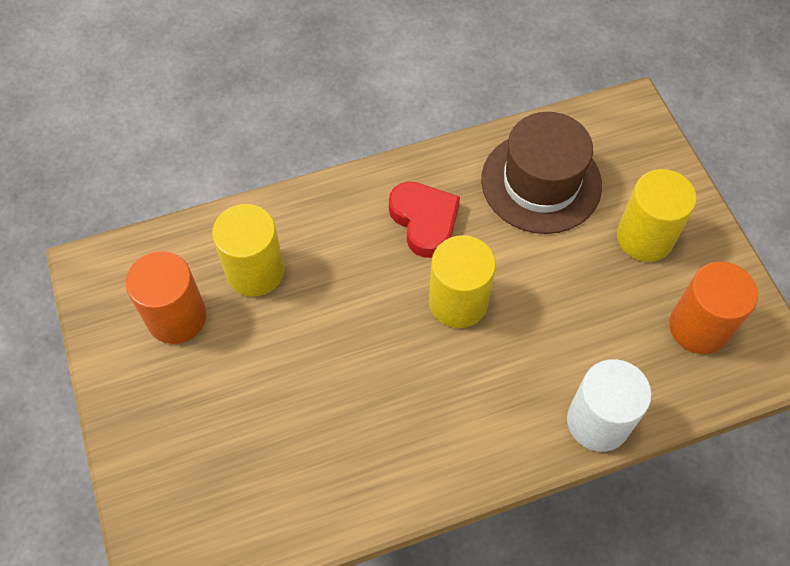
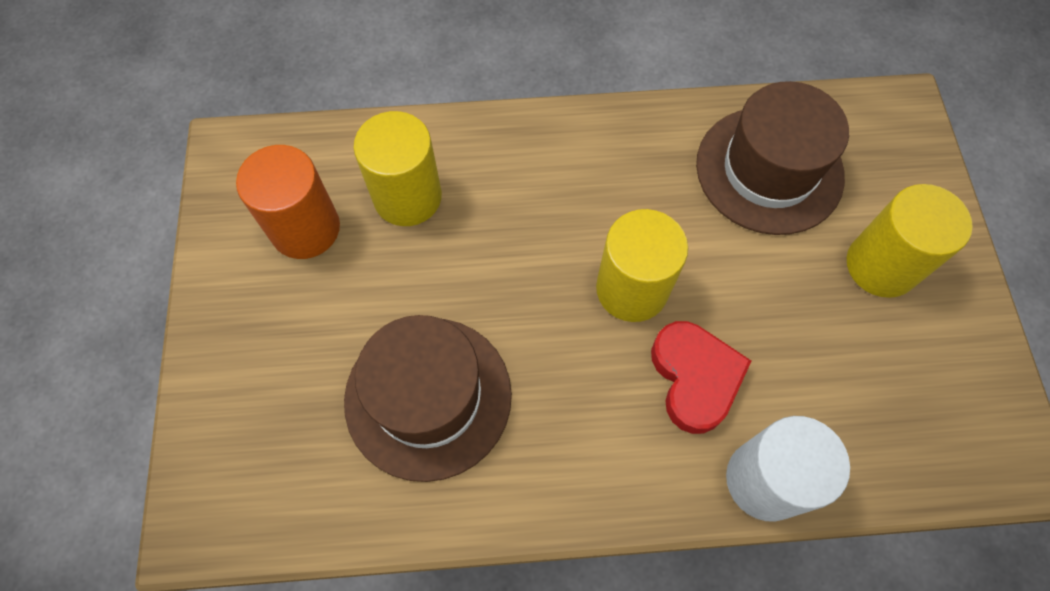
camera: 15 degrees right, 5 degrees up
red heart [389,182,460,258] -> red heart moved to [651,321,751,434]
orange cylinder [669,262,758,354] -> none
none -> brown hat [344,315,512,482]

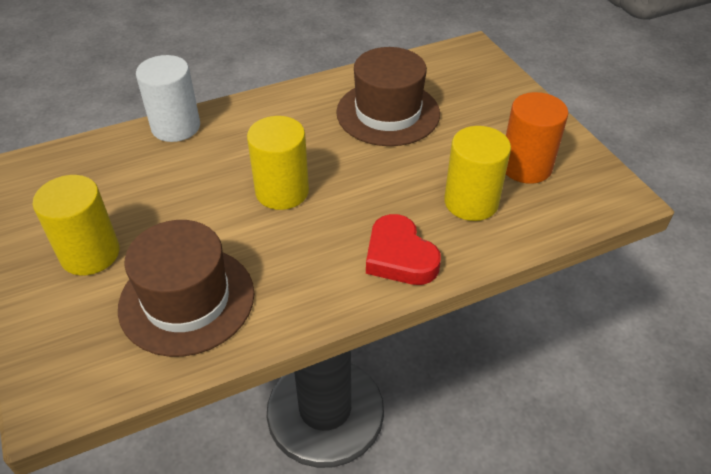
camera: 160 degrees right, 20 degrees down
red heart [651,321,751,434] -> red heart moved to [366,214,441,285]

